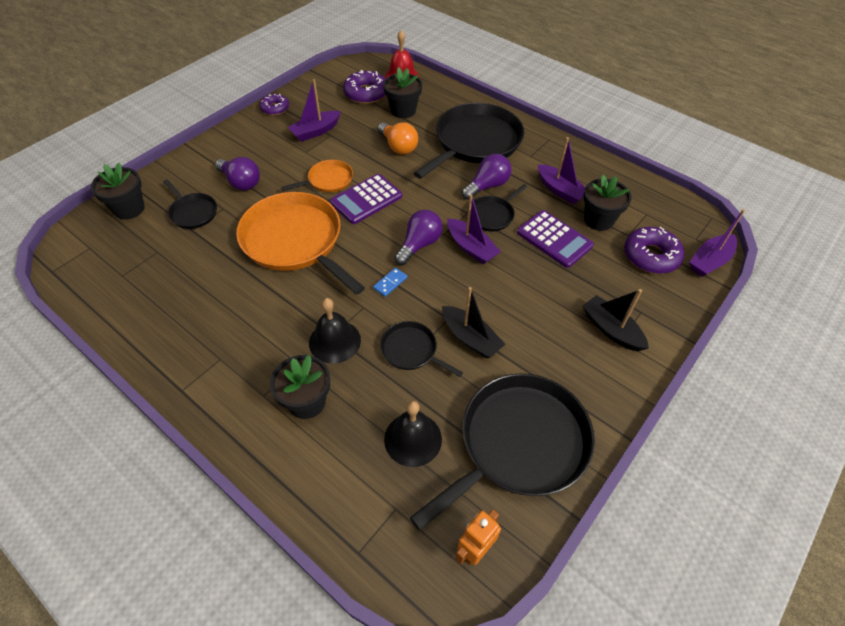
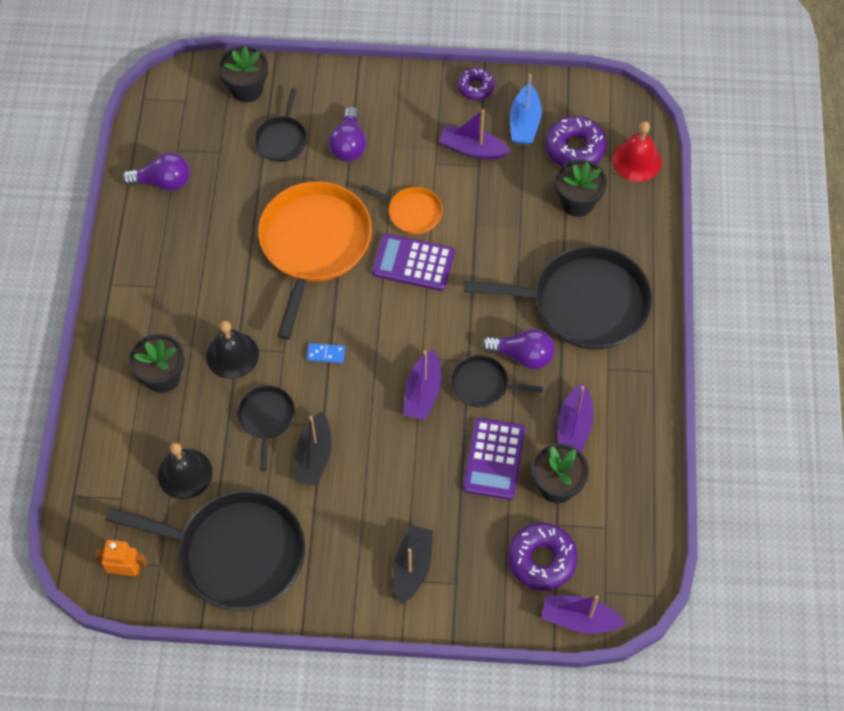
camera: 55 degrees right, 10 degrees up
orange light bulb [378,122,418,155] -> none
purple light bulb [394,210,443,265] -> purple light bulb moved to [122,153,190,191]
none -> blue boat [510,74,542,145]

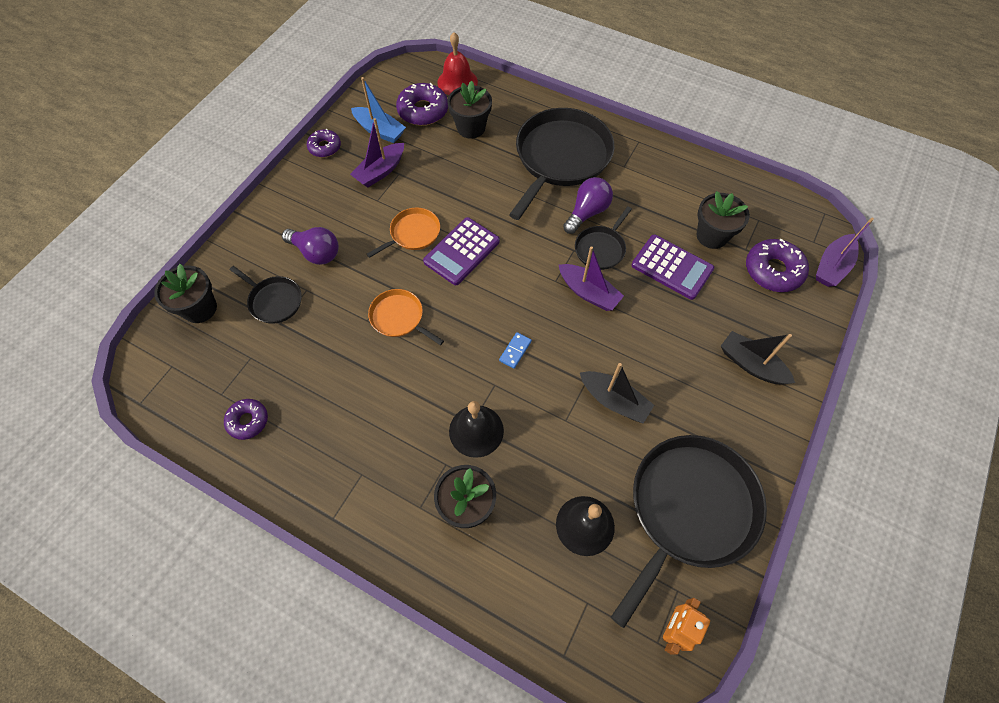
camera: 65 degrees left, 0 degrees up
purple light bulb [122,153,190,191] -> purple donut [224,399,268,440]
black pan [237,385,295,471] -> none
orange pan [258,181,372,340] -> orange pan [368,289,444,345], size x0.48
purple boat [558,383,594,453] -> none

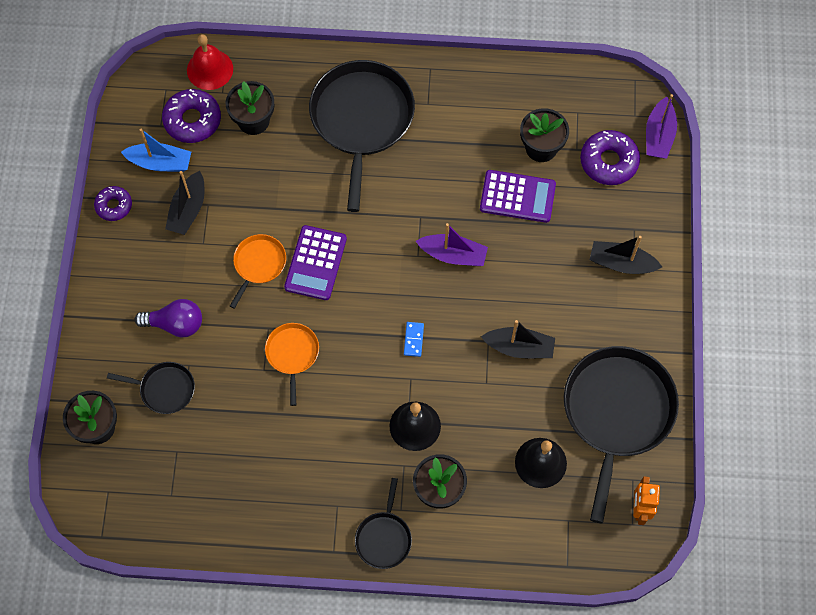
camera: 25 degrees left, 5 degrees up
purple donut [224,399,268,440] -> none
purple boat [350,118,404,187] -> black boat [165,171,204,235]
orange pan [368,289,444,345] -> orange pan turned 75 degrees clockwise [265,323,319,406]
purple light bulb [563,177,613,234] -> none
black pan [575,206,632,270] -> black pan moved to [355,478,412,569]

